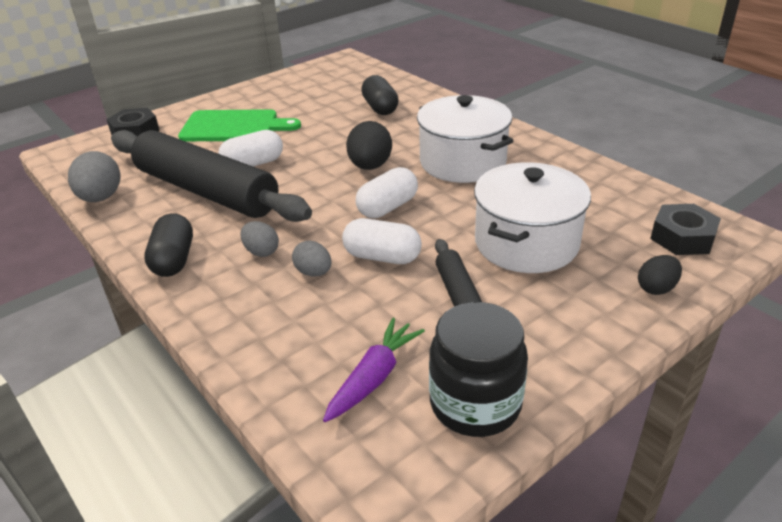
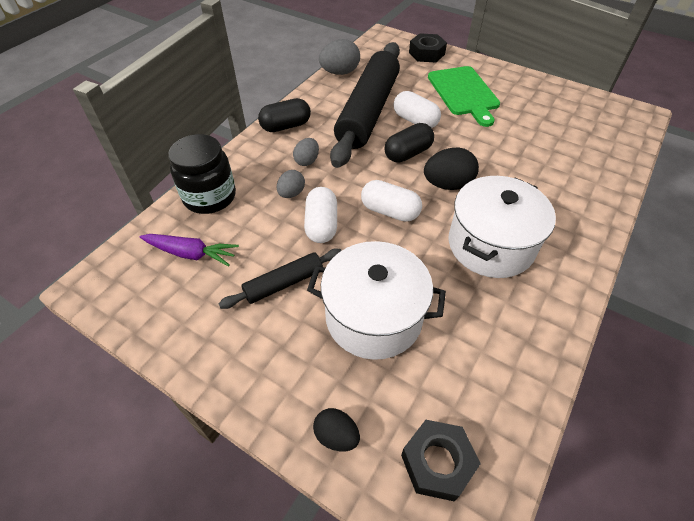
camera: 70 degrees right, 15 degrees up
black capsule [361,75,399,115] -> black capsule moved to [384,123,434,163]
black jar [429,302,528,437] -> black jar moved to [168,134,236,214]

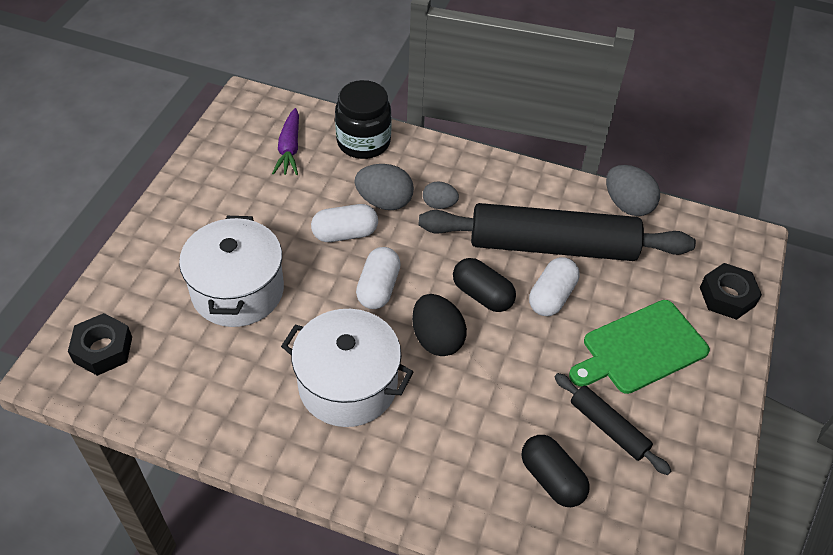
camera: 75 degrees right, 0 degrees up
black rolling pin [219,249,342,309] -> black rolling pin moved to [555,373,671,475]
black capsule [258,98,311,132] -> black capsule moved to [522,435,590,507]
grey egg [277,170,305,198] -> grey egg [354,164,414,210], size x1.64
black egg [313,408,360,452] -> none

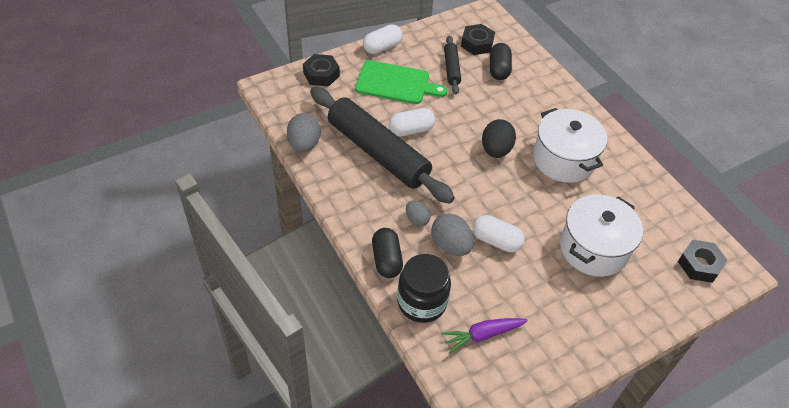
camera: 140 degrees left, 0 degrees up
purple carrot [272,108,299,175] -> purple carrot turned 150 degrees counterclockwise [442,318,528,353]
white capsule [356,247,401,309] -> white capsule moved to [363,24,403,54]
black capsule [453,258,516,312] -> black capsule moved to [372,228,403,278]
none -> black nut [461,24,495,55]

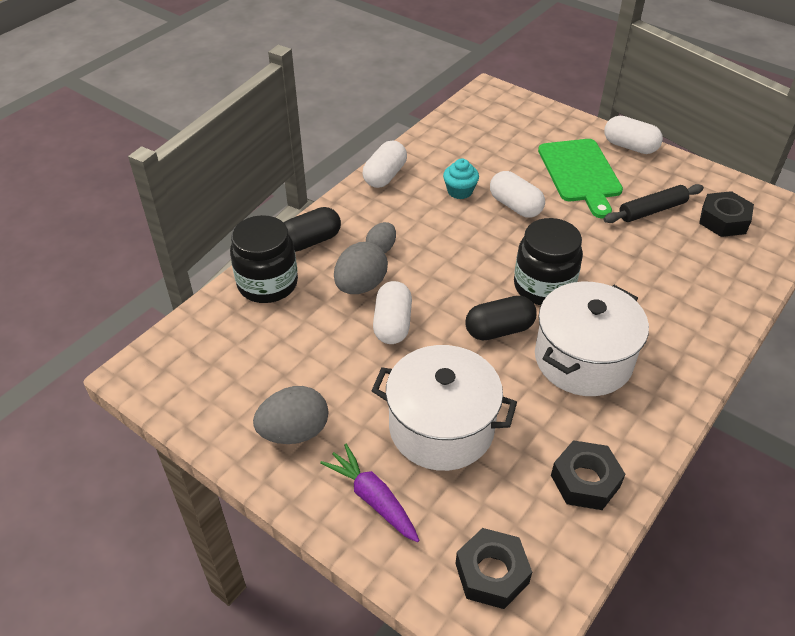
camera: 70 degrees right, 5 degrees down
grey egg [287,113,321,152] -> grey egg moved to [253,386,328,444]
black nut [303,54,340,87] -> black nut moved to [551,440,625,510]
black rolling pin [310,86,455,204] -> turquoise cupcake [443,159,479,199]
purple carrot [442,318,528,353] -> purple carrot moved to [320,444,419,542]
black egg [482,119,516,158] -> black jar [514,218,583,305]
black capsule [490,43,512,80] -> black capsule moved to [465,296,537,340]
none -> white capsule [363,140,407,188]

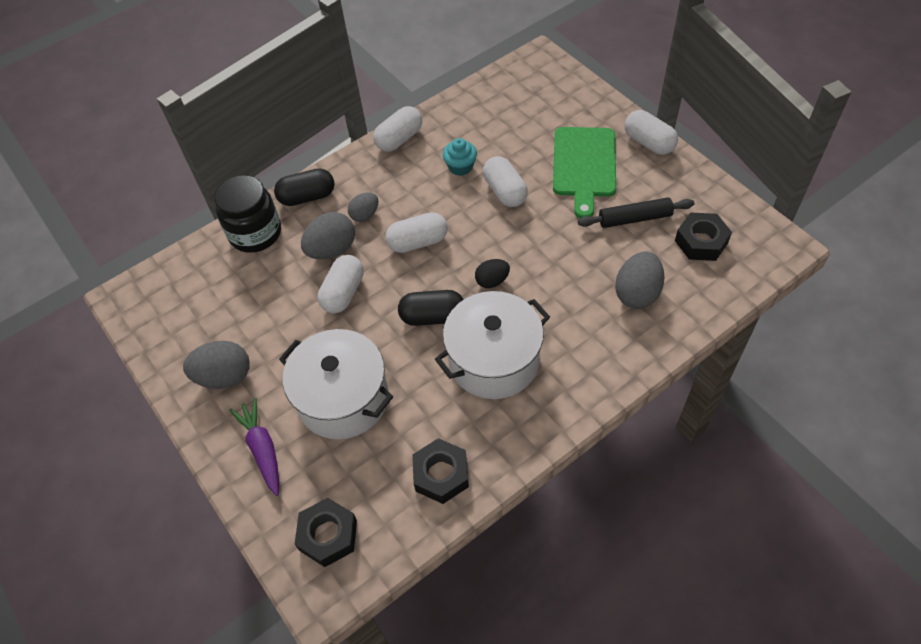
camera: 20 degrees right, 10 degrees up
black jar [514,218,583,305] -> black egg [475,259,510,288]
none -> white capsule [386,212,448,253]
none -> grey egg [615,251,665,309]

